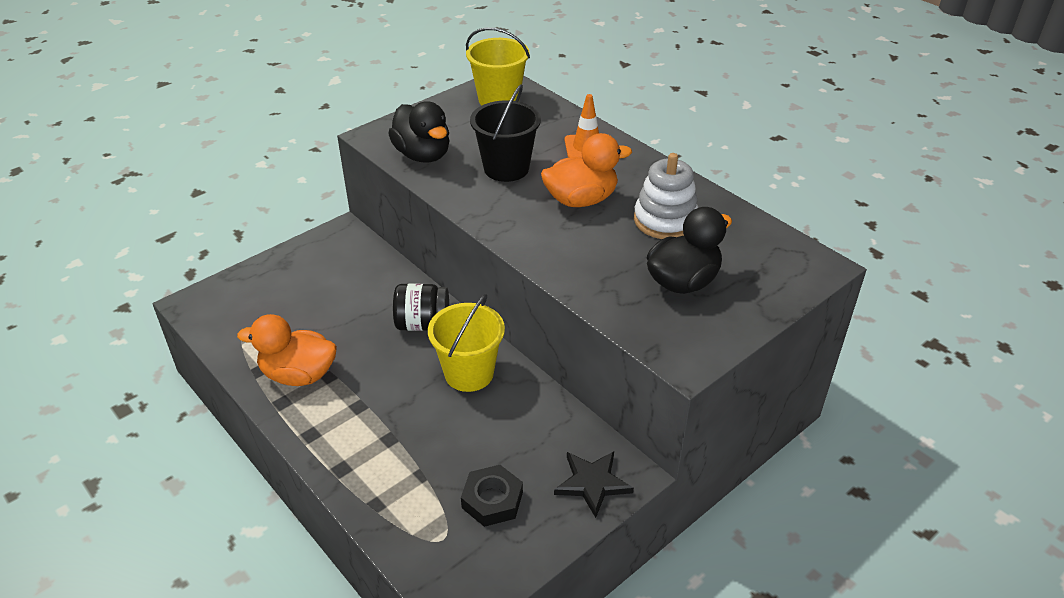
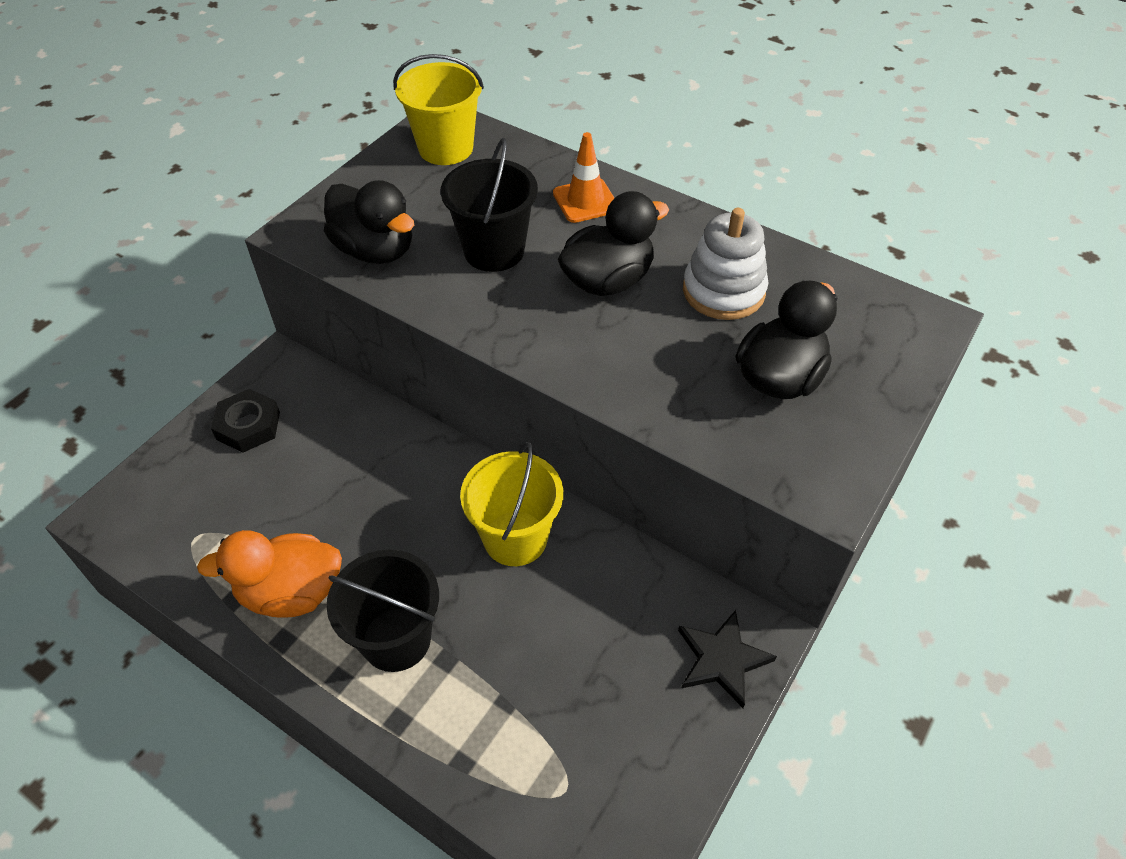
camera: 15 degrees left, 10 degrees up
black jar [393,284,449,331] -> none
black nut [461,465,523,527] -> black nut moved to [211,389,280,453]
orange duck [541,133,632,207] -> black duck [558,191,669,296]
none -> black bucket [327,550,439,672]

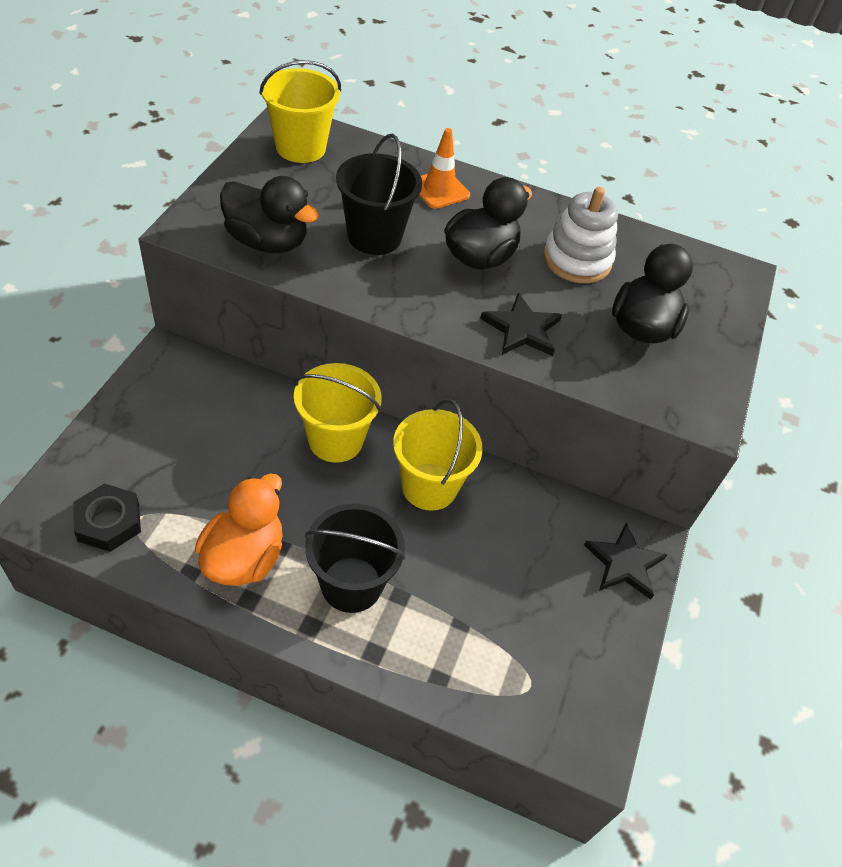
camera: 20 degrees left, 0 degrees up
orange duck [197,530,342,618] -> orange duck turned 135 degrees clockwise [195,473,283,586]
black nut [211,389,280,453] -> black nut moved to [73,483,141,552]
none -> yellow bucket [294,363,382,463]
none -> black star [480,293,562,356]

